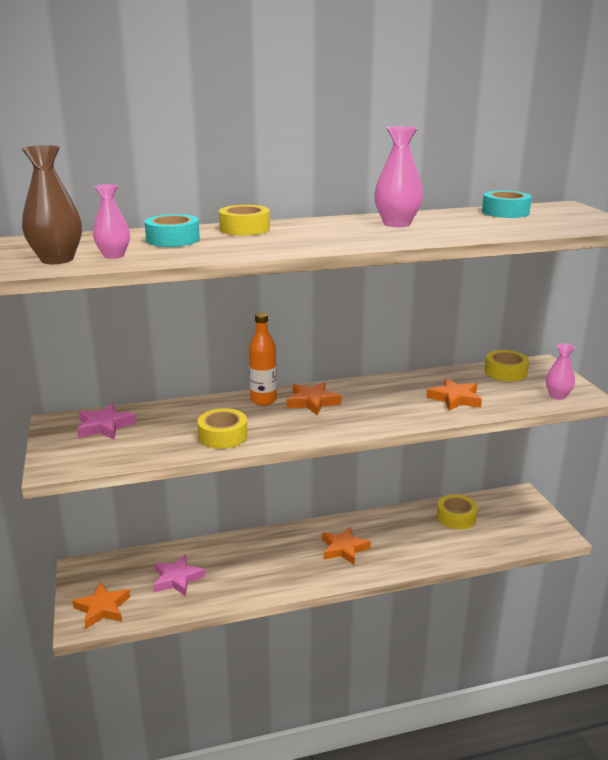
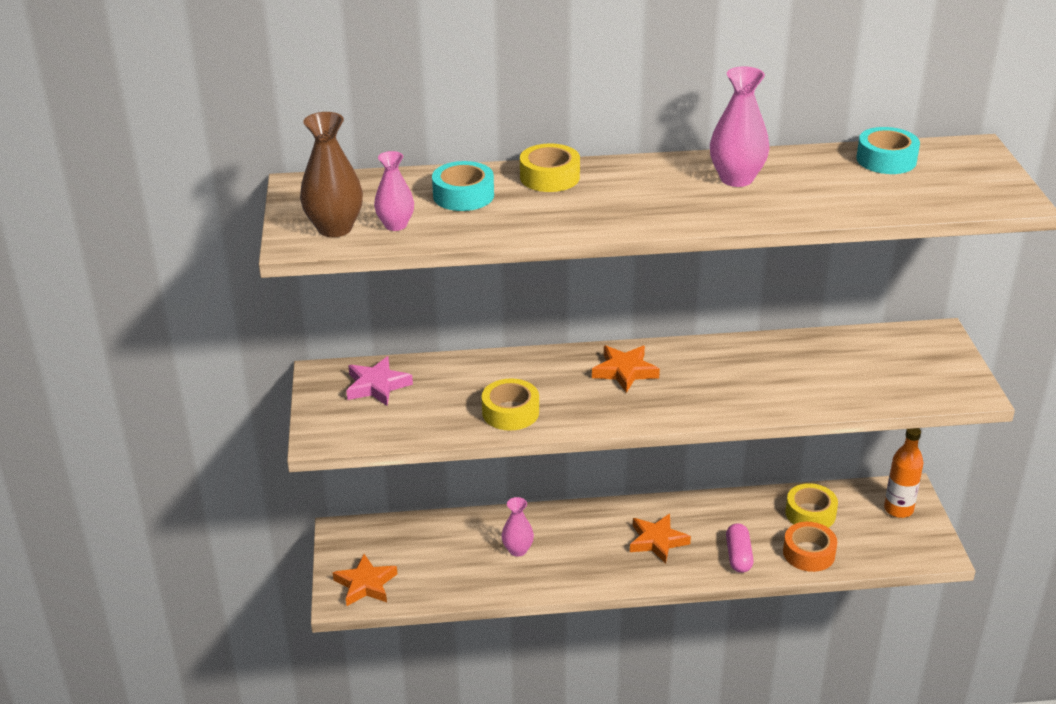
camera: 10 degrees right, 10 degrees up
pink star [153,554,205,596] -> none
orange bottle [249,312,277,406] -> orange bottle moved to [884,428,923,518]
orange star [427,378,482,411] -> none
yellow tape [485,350,529,381] -> none
pink vase [546,344,575,400] -> pink vase moved to [501,497,534,557]
none -> pink capsule [726,523,753,573]
none -> orange tape [783,522,837,572]

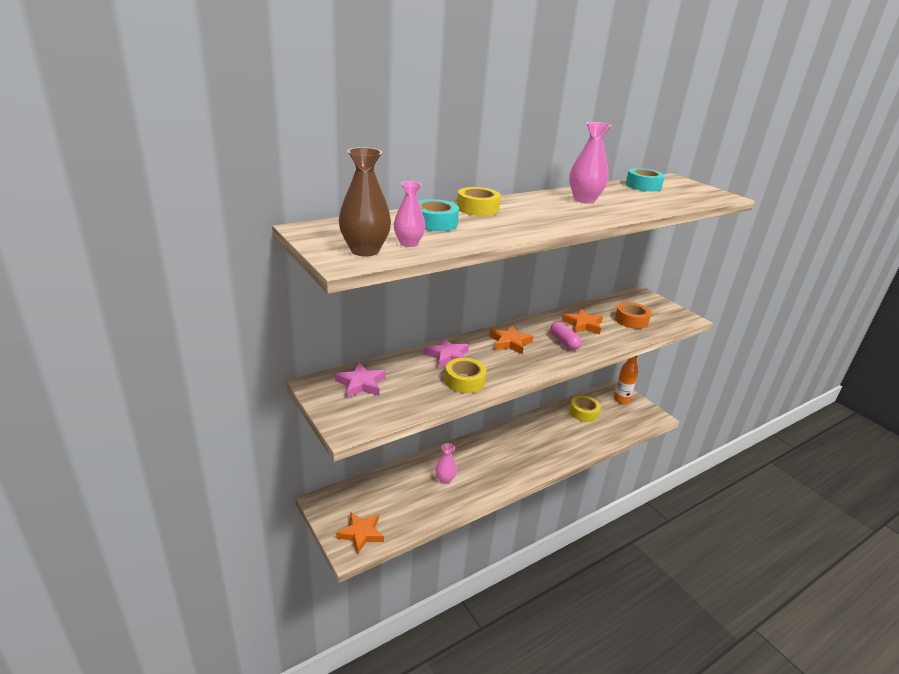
camera: 30 degrees left, 5 degrees down
orange star [630,514,691,564] -> orange star moved to [562,308,603,334]
pink capsule [726,523,753,573] -> pink capsule moved to [550,322,582,350]
orange tape [783,522,837,572] -> orange tape moved to [615,302,651,329]
none -> pink star [424,337,469,368]

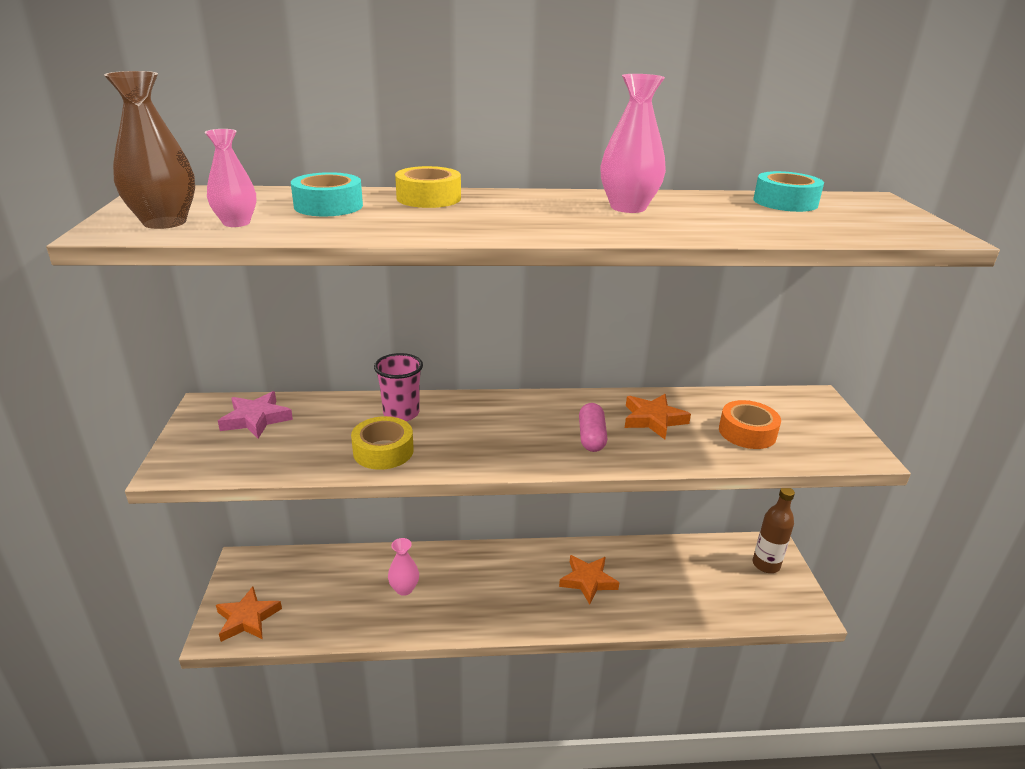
camera: 30 degrees right, 0 degrees up
pink star [424,337,469,368] -> pink cup [374,353,423,421]
orange star [489,326,533,354] -> orange star moved to [559,555,619,605]
yellow tape [570,395,601,422] -> none
orange bottle [614,356,638,404] -> brown bottle [753,488,795,573]

